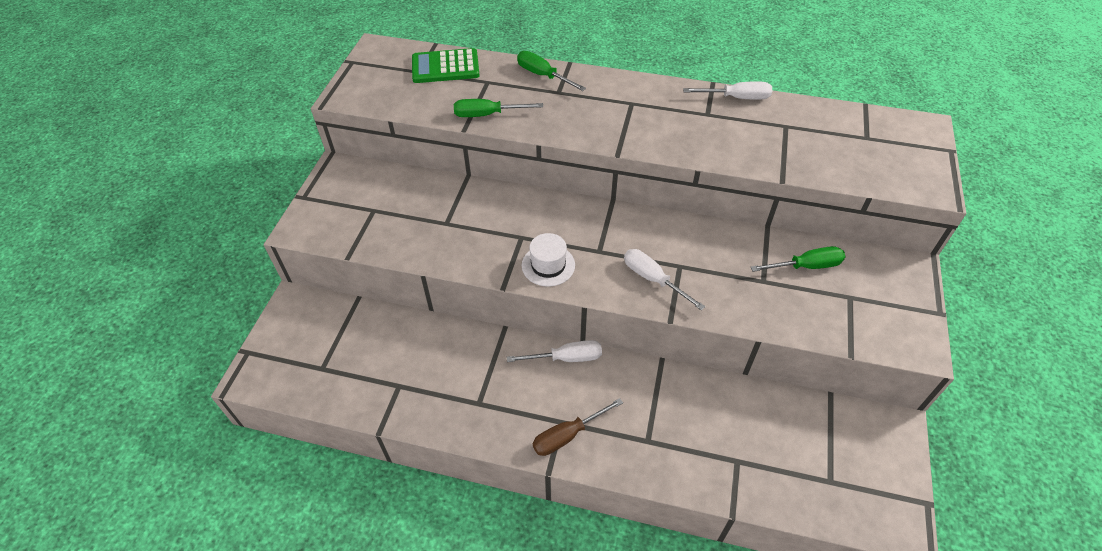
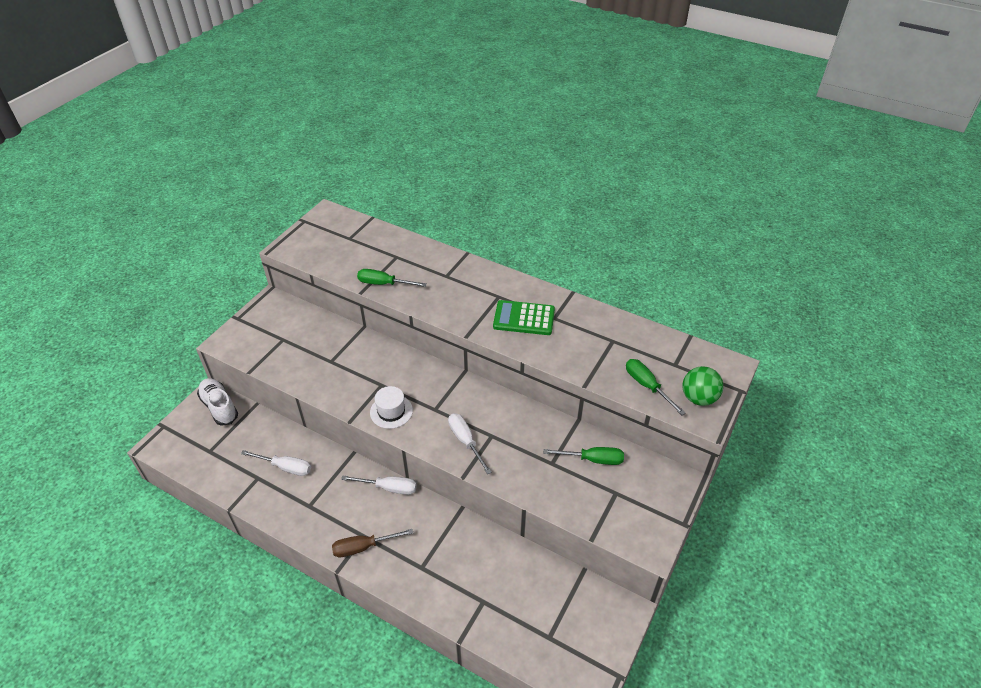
camera: 15 degrees right, 5 degrees down
green calculator [412,48,480,83] -> green calculator moved to [493,300,555,335]
green screwdriver [517,51,586,91] -> green screwdriver moved to [626,359,685,415]
white screwdriver [683,81,772,100] -> white screwdriver moved to [241,450,311,476]
none -> white shoe [197,378,238,426]
none -> green ball [683,366,723,406]

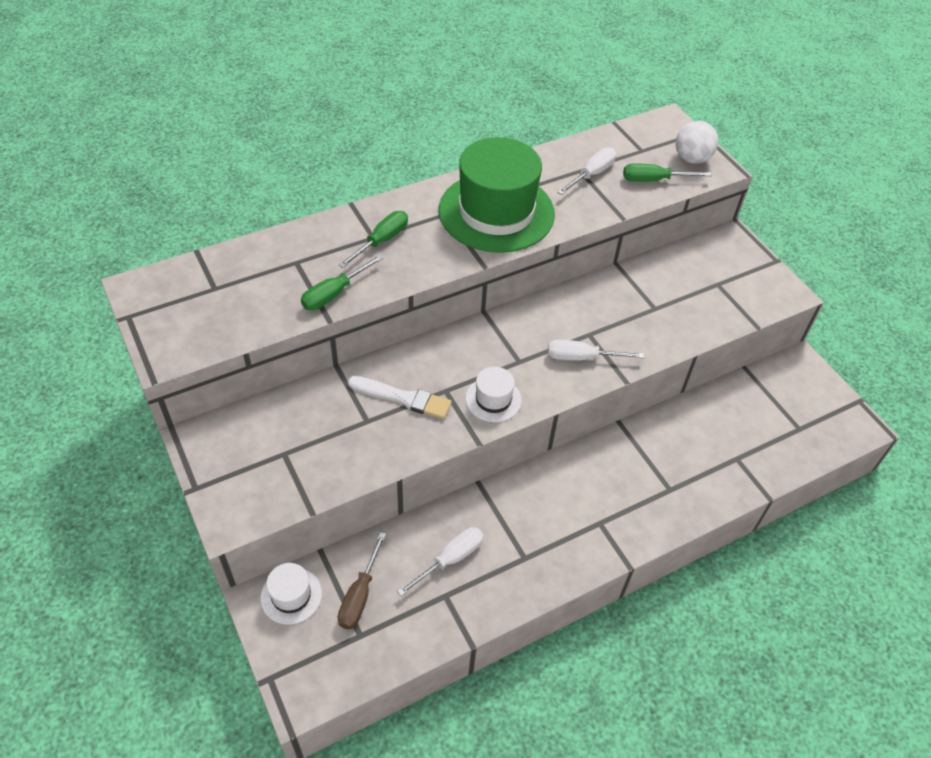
camera: 60 degrees left, 5 degrees up
white shoe [197,378,238,426] -> white hat [260,563,322,624]
brown screwdriver [332,529,413,557] -> brown screwdriver moved to [338,532,386,629]
white screwdriver [341,475,417,495] -> white screwdriver moved to [557,147,616,195]
green calculator [493,300,555,335] -> green hat [439,137,555,253]
green screwdriver [543,447,624,465] -> green screwdriver moved to [339,211,408,268]
green ball [683,366,723,406] -> white ball [676,121,718,164]
none -> white brush [348,376,452,419]

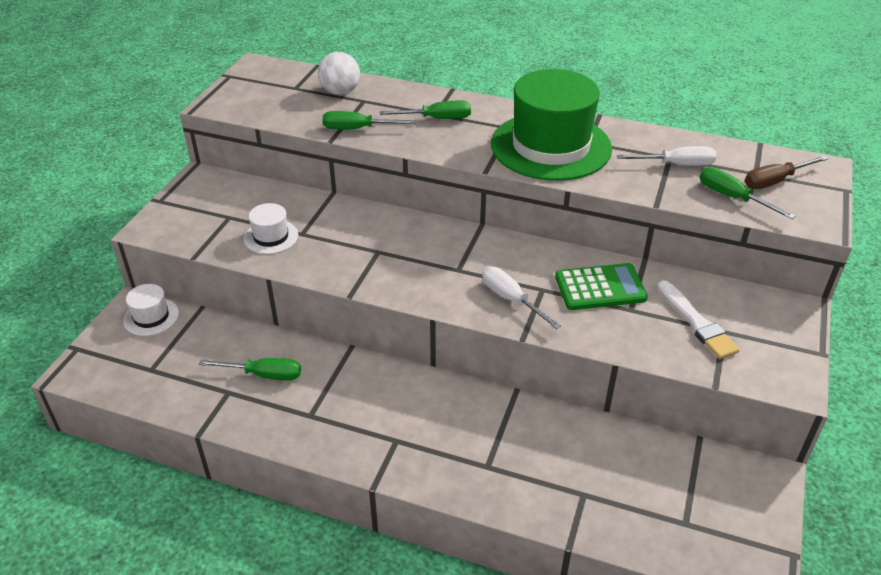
camera: 50 degrees right, 10 degrees down
brown screwdriver [338,532,386,629] -> brown screwdriver moved to [745,156,828,189]
white brush [348,376,452,419] -> white brush moved to [657,280,740,359]
white screwdriver [397,527,484,596] -> green screwdriver [198,358,301,381]
white hat [466,367,522,422] -> white hat moved to [244,203,298,254]
white ball [676,121,718,164] -> white ball moved to [318,52,360,95]
none -> green calculator [555,263,648,310]

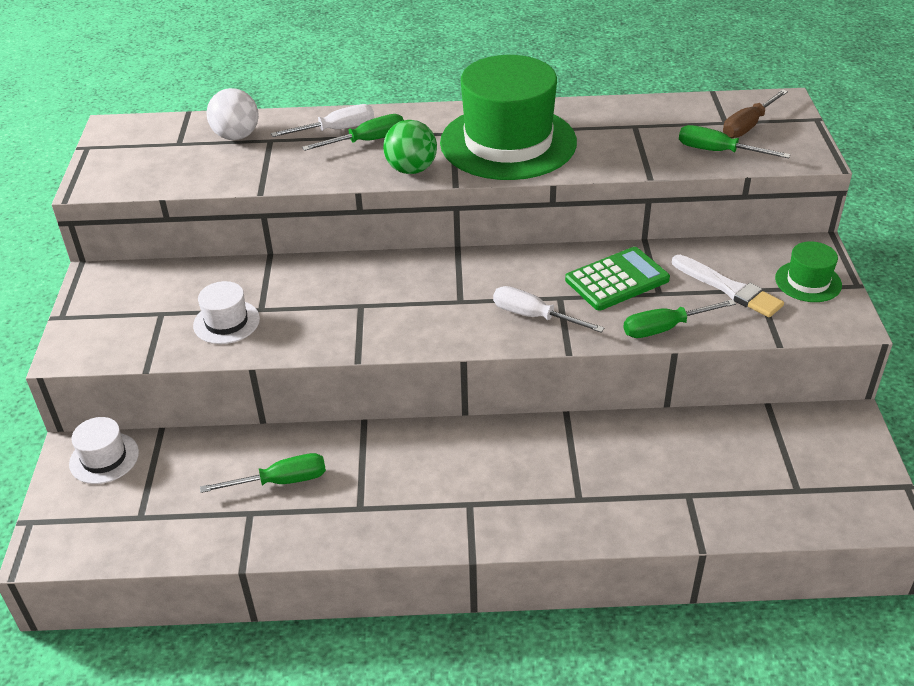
camera: 20 degrees left, 0 degrees up
green screwdriver [323,111,416,129] -> green screwdriver moved to [624,299,736,338]
white screwdriver [617,146,716,166] -> white screwdriver moved to [271,104,374,137]
none -> green ball [383,120,437,174]
none -> green hat [775,241,842,302]

